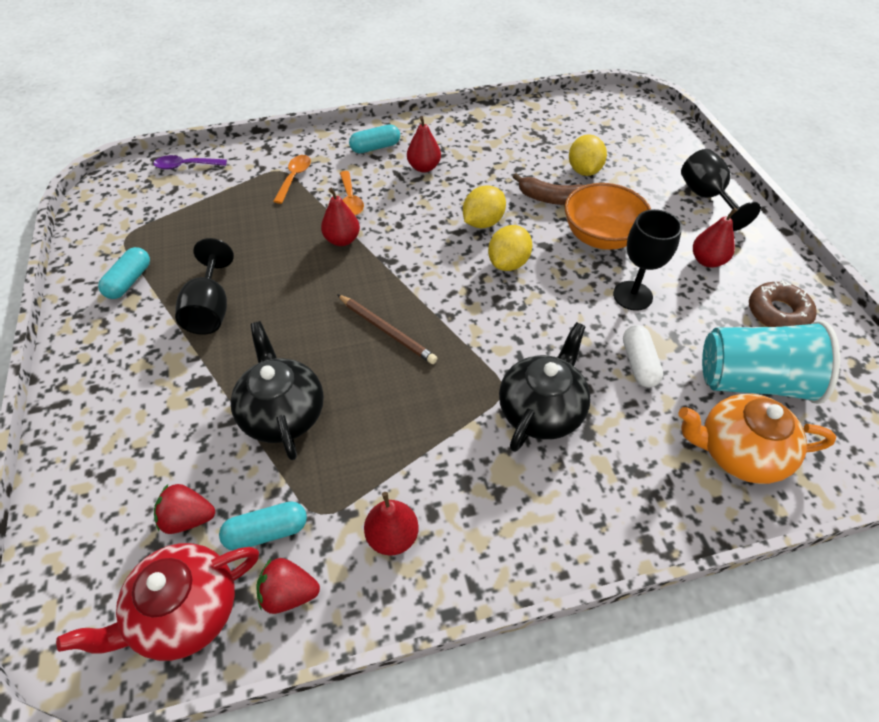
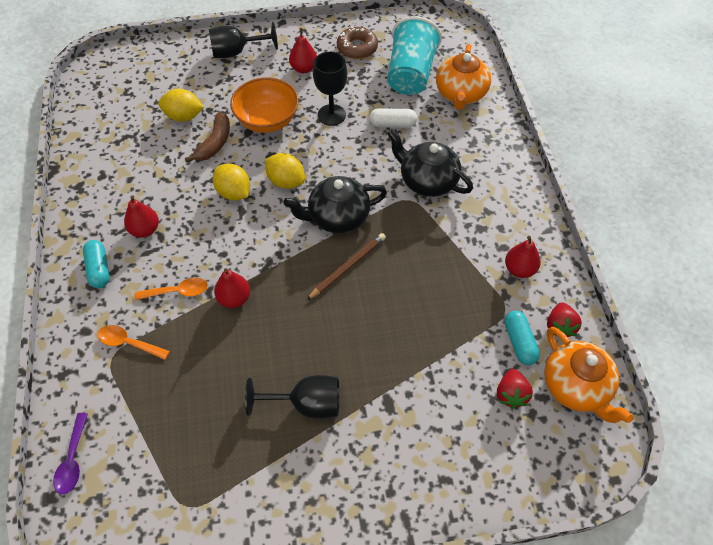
camera: 85 degrees left, 5 degrees up
red teapot [56,543,259,661] -> orange teapot [544,327,633,423]
turquoise capsule [98,247,150,299] -> none
black teapot [231,321,324,460] -> black teapot moved to [283,176,387,233]

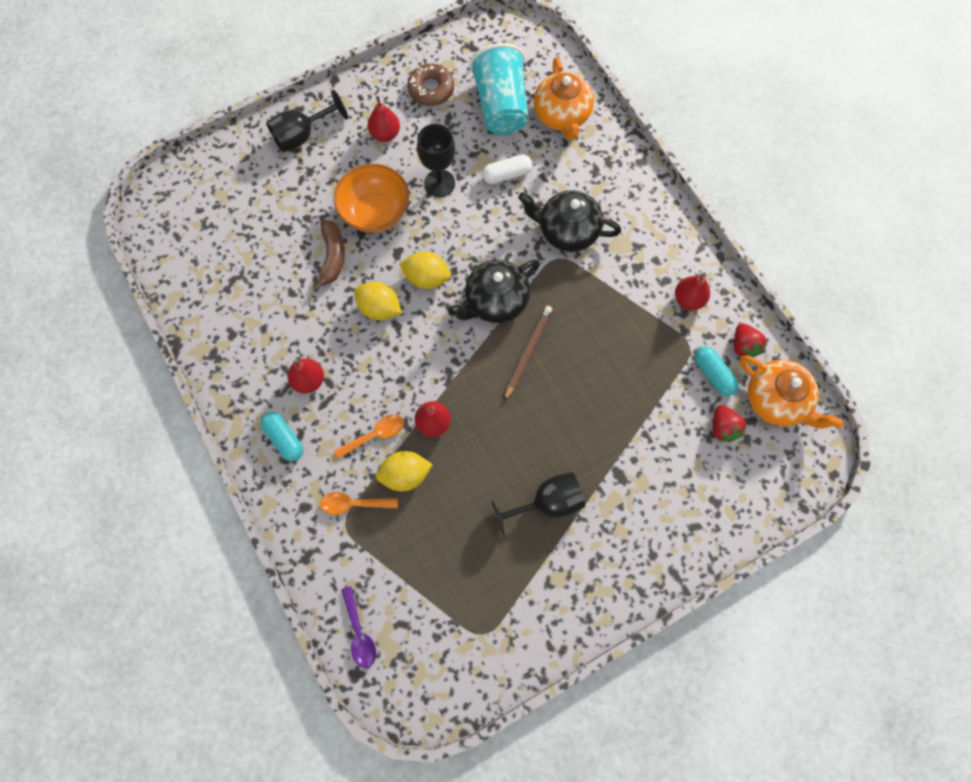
camera: 20 degrees left, 15 degrees up
yellow lemon [158,89,204,122] -> yellow lemon moved to [376,451,433,491]

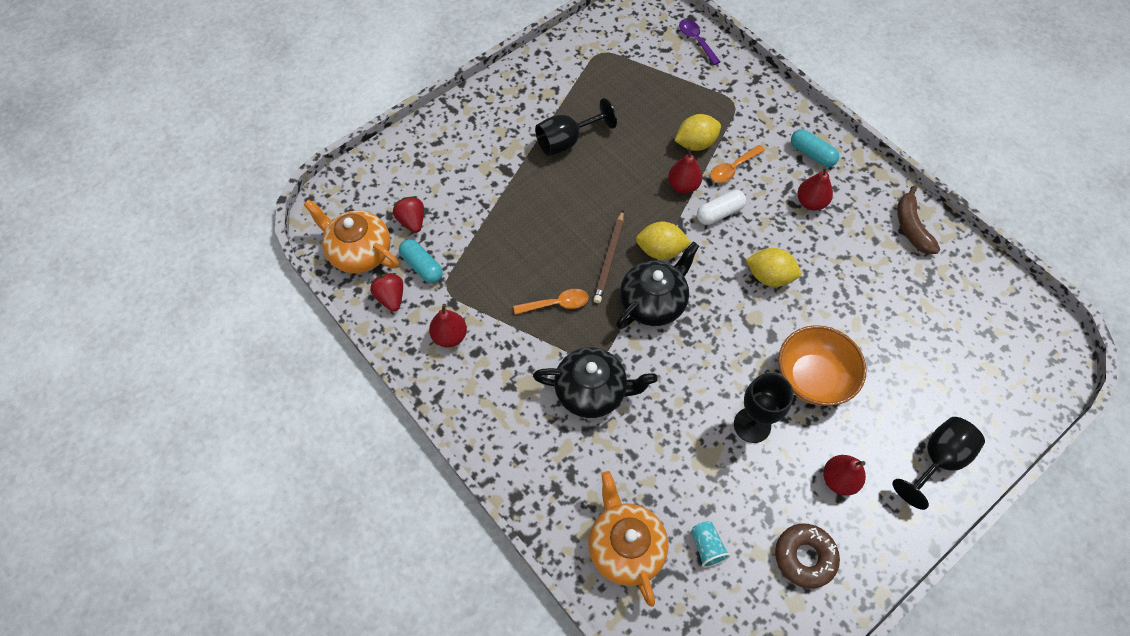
camera: 170 degrees right, 10 degrees down
brown banana [312,220,345,291] -> brown banana moved to [897,186,940,254]
orange spoon [320,492,398,515] -> orange spoon moved to [513,289,589,315]
yellow lemon [400,251,451,289] -> yellow lemon moved to [636,222,691,260]
turquoise cup [469,43,529,135] -> turquoise cup [691,521,731,568], size x0.41
white capsule [482,154,532,184] -> white capsule moved to [697,190,746,225]

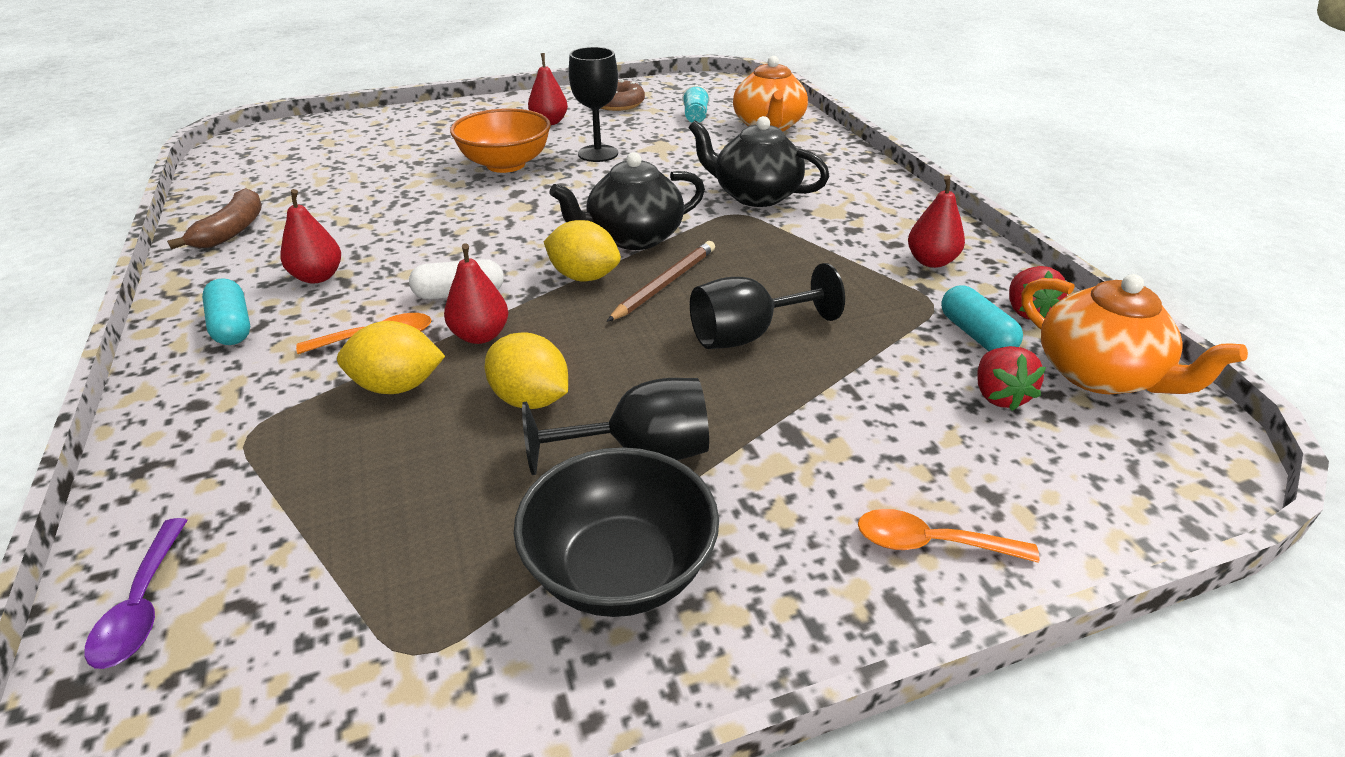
camera: 160 degrees left, 25 degrees down
orange spoon [513,289,589,315] -> orange spoon moved to [858,509,1040,563]
yellow lemon [746,248,801,287] -> yellow lemon moved to [485,332,568,409]
black goblet [892,417,985,510] -> black goblet moved to [690,263,845,349]
none -> black bowl [514,447,719,617]

